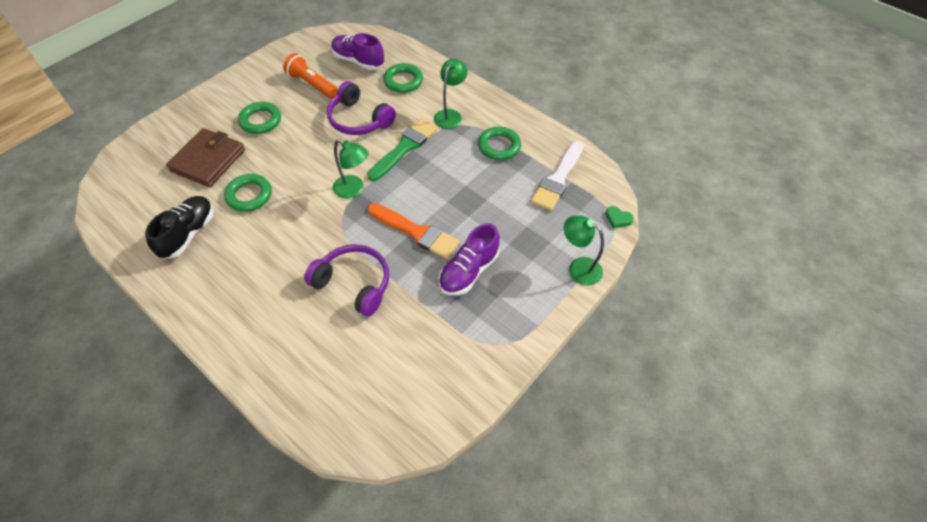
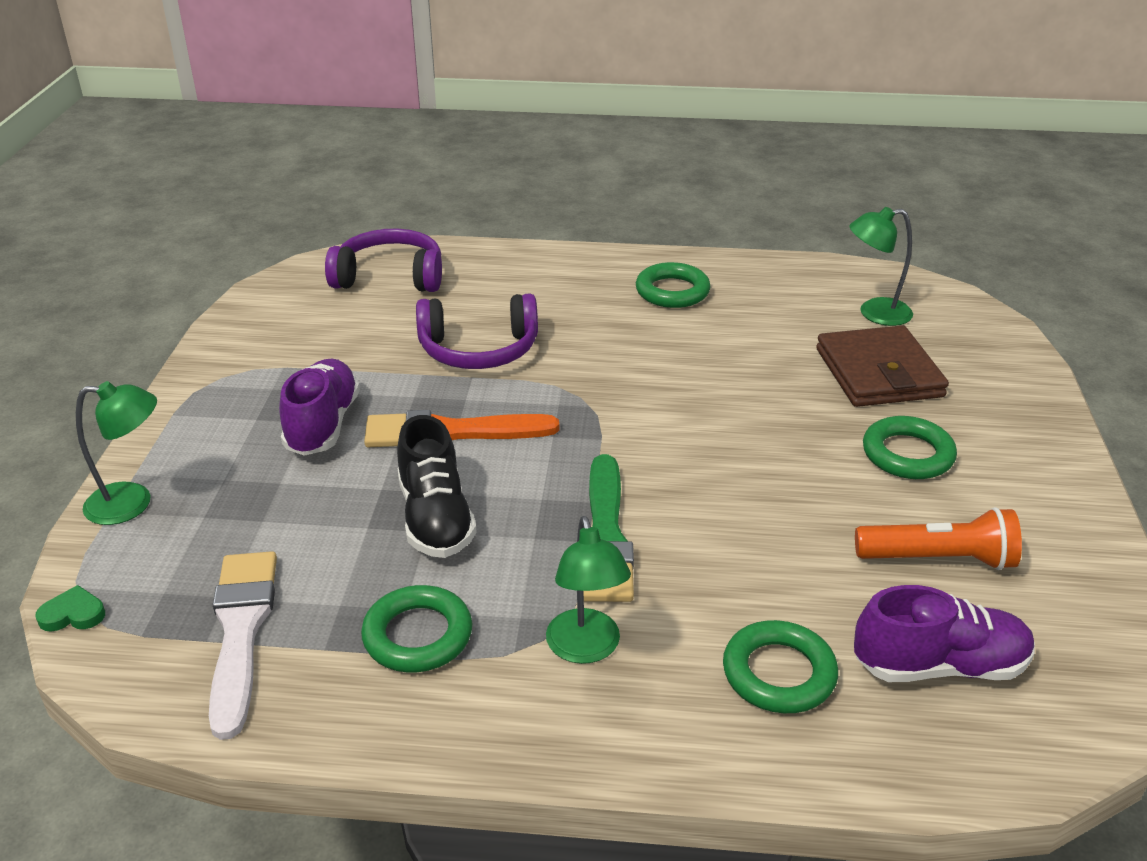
camera: 145 degrees right, 20 degrees down
black shoe [145,196,214,259] -> black shoe moved to [397,415,477,558]
green ring [224,174,272,212] -> green ring moved to [636,262,711,308]
purple headphones [327,81,396,135] -> purple headphones moved to [325,229,442,292]
green lamp [333,139,369,199] -> green lamp moved to [849,207,913,326]

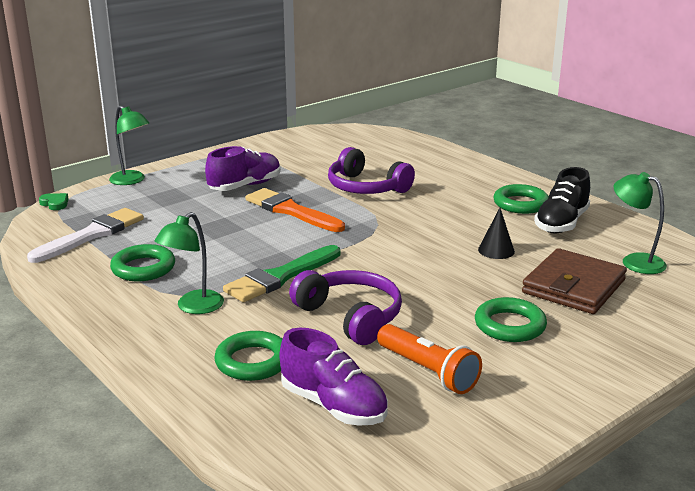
camera: 45 degrees right, 10 degrees down
purple headphones [325,229,442,292] -> purple headphones moved to [289,270,402,345]
black shoe [397,415,477,558] -> black shoe moved to [534,167,590,234]
none -> black cone [478,208,515,259]

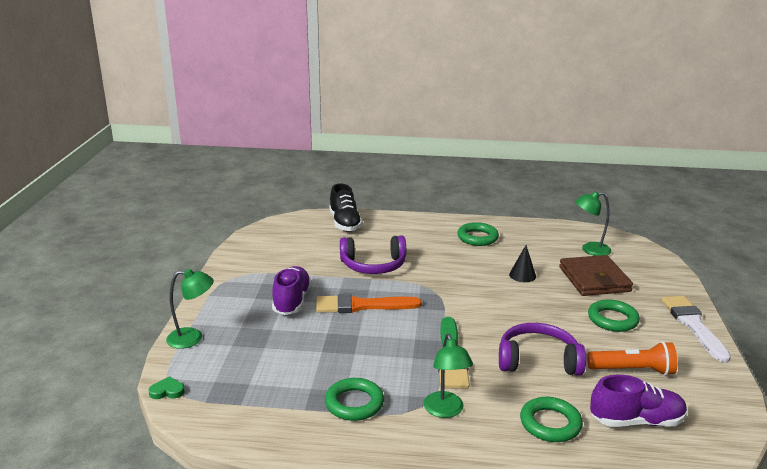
camera: 45 degrees left, 0 degrees up
white brush [27,208,144,263] -> white brush moved to [662,296,731,363]
black shoe [534,167,590,234] -> black shoe moved to [329,183,363,232]

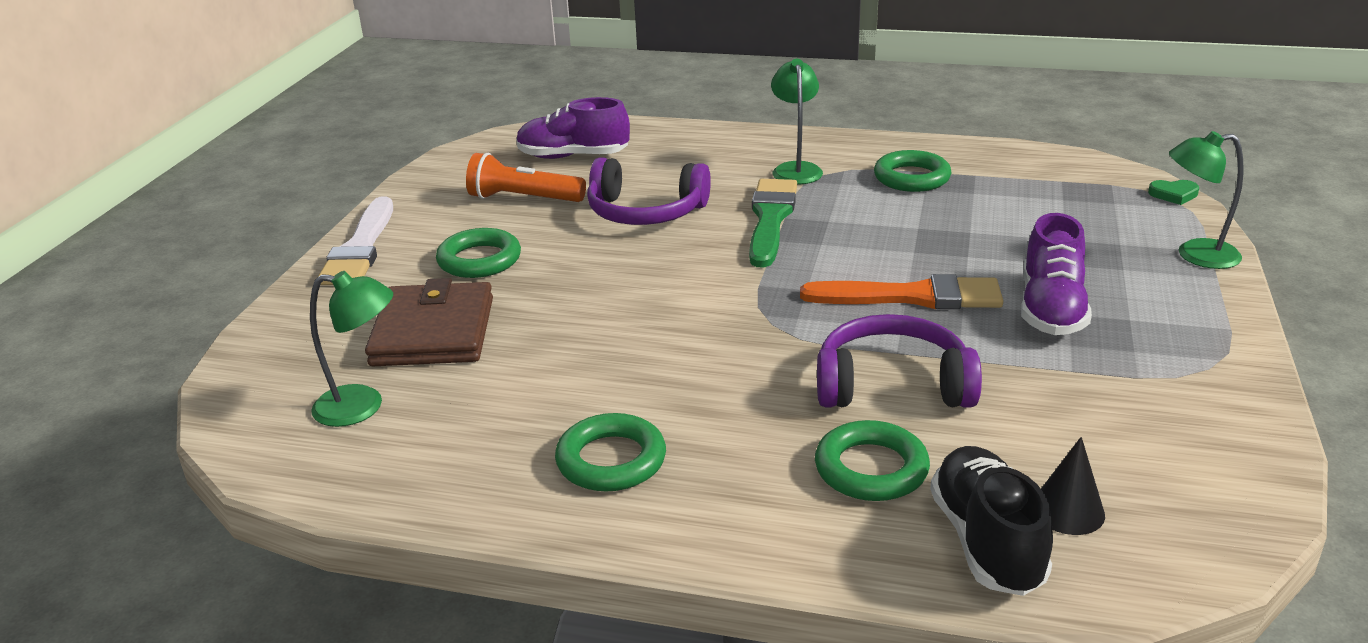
camera: 170 degrees left, 5 degrees up
black cone [509,245,536,282] -> black cone moved to [1041,437,1105,535]
green ring [520,397,583,442] -> green ring moved to [815,420,930,501]

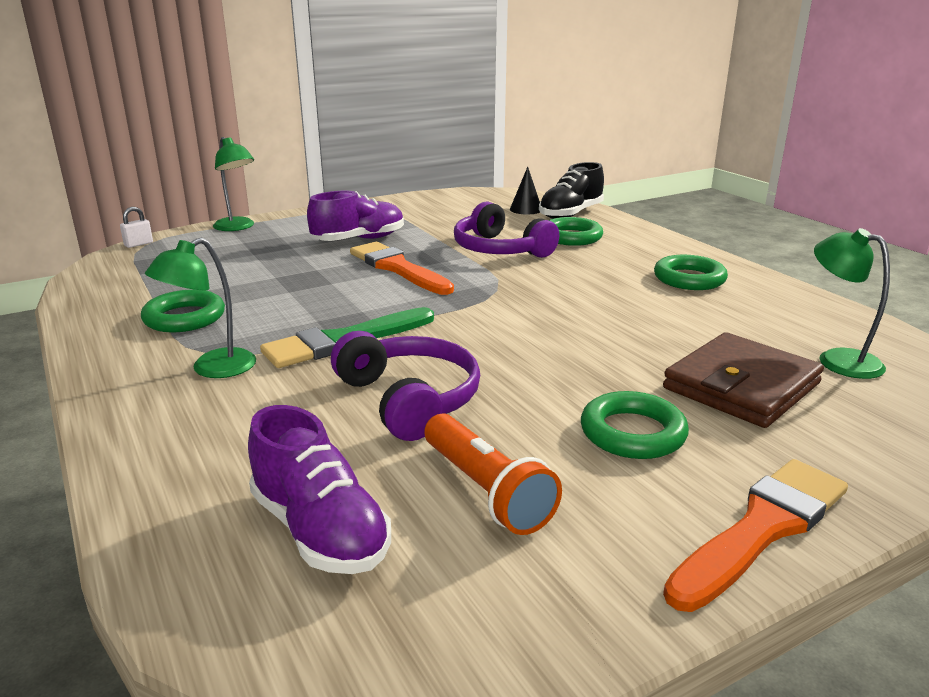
camera: 135 degrees left, 5 degrees down
white brush [317,196,393,285] -> orange brush [663,459,848,612]
green heart [1148,180,1199,205] -> white padlock [120,207,153,248]

